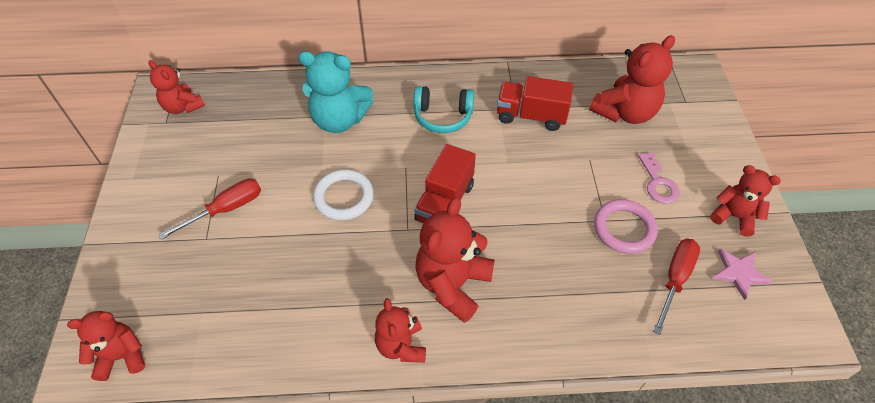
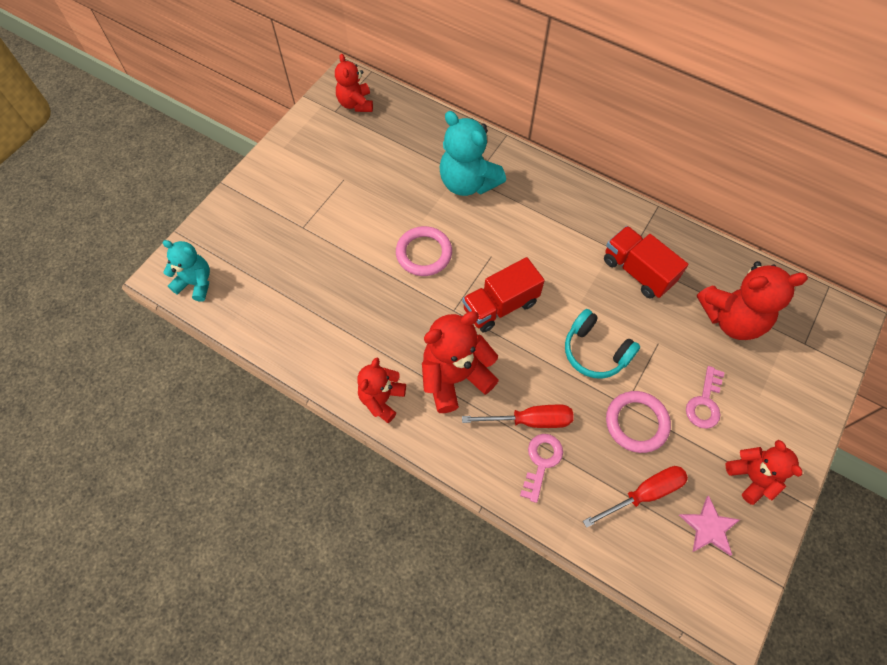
camera: 35 degrees right, 10 degrees up
red teddy bear [67,311,145,381] -> turquoise teddy bear [163,240,210,302]
red screwdriver [158,179,261,240] -> red screwdriver moved to [462,405,573,428]
white ring [313,169,374,220] -> pink ring [396,226,452,276]
turquoise headphones [414,86,474,133] -> turquoise headphones moved to [565,309,640,379]
none -> pink key [520,434,563,503]

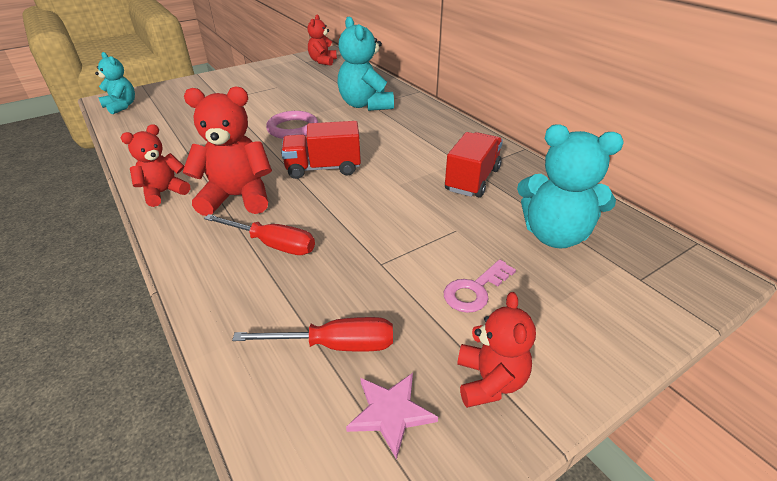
camera: 25 degrees right, 25 degrees down
pink key [520,434,563,503] -> none
turquoise headphones [565,309,640,379] -> none
red truck [604,226,688,299] -> red truck turned 45 degrees clockwise [445,132,503,198]
pink ring [606,391,671,453] -> none
red teddy bear [697,261,808,340] -> turquoise teddy bear [517,124,624,248]

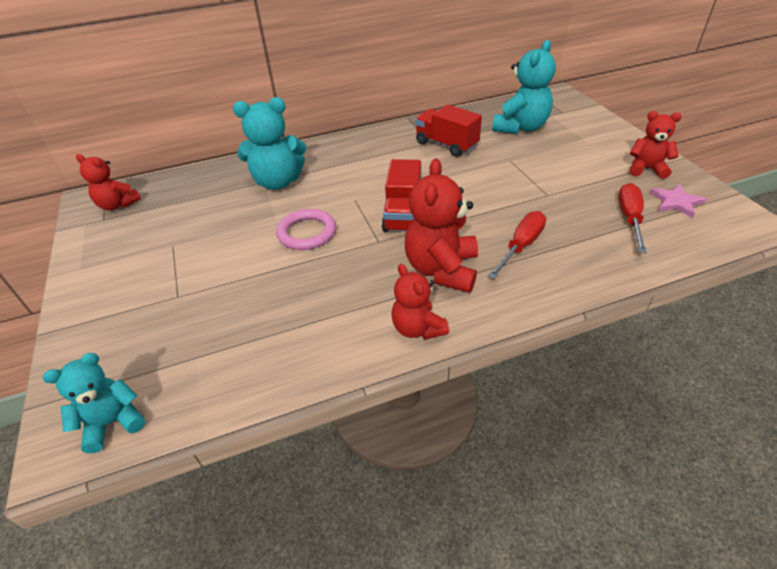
camera: 75 degrees left, 5 degrees up
pink key [444,259,516,313] -> none

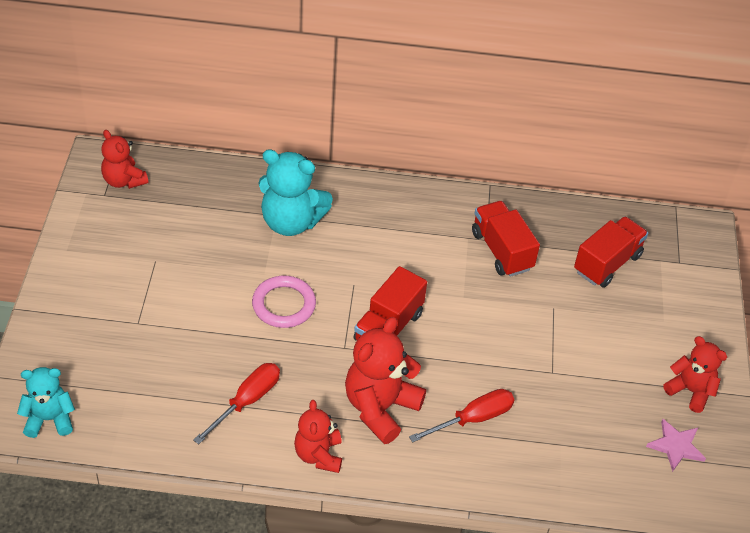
camera: 20 degrees right, 5 degrees up
turquoise teddy bear [492,40,556,134] -> red truck [574,216,648,288]
red screwdriver [618,183,647,253] -> red screwdriver moved to [193,363,280,444]

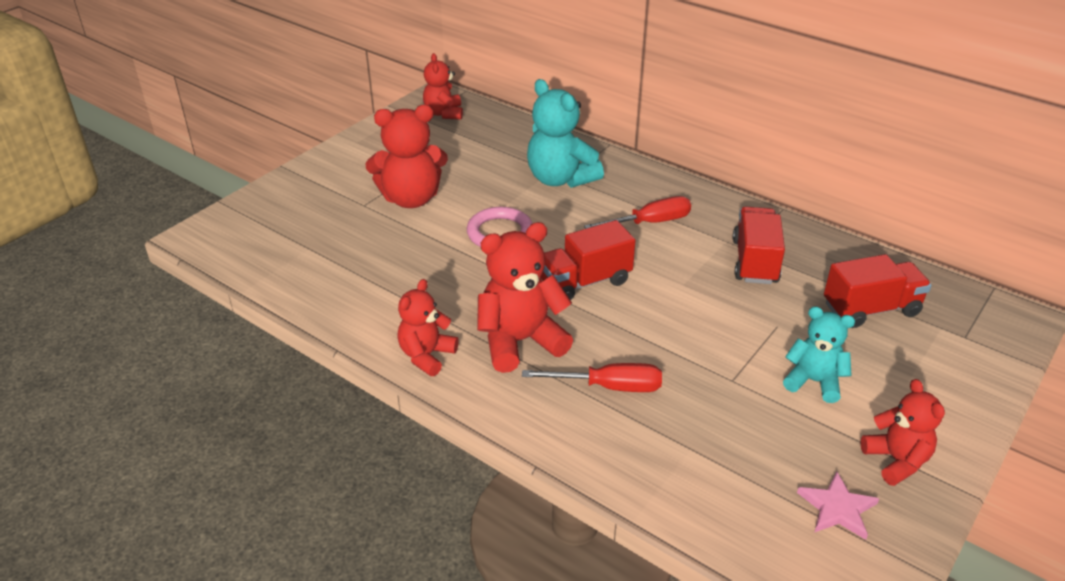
camera: 35 degrees right, 10 degrees down
turquoise teddy bear [17,367,75,438] -> turquoise teddy bear moved to [783,306,855,403]
red screwdriver [193,363,280,444] -> red screwdriver moved to [584,196,691,229]
none -> red teddy bear [365,105,448,208]

